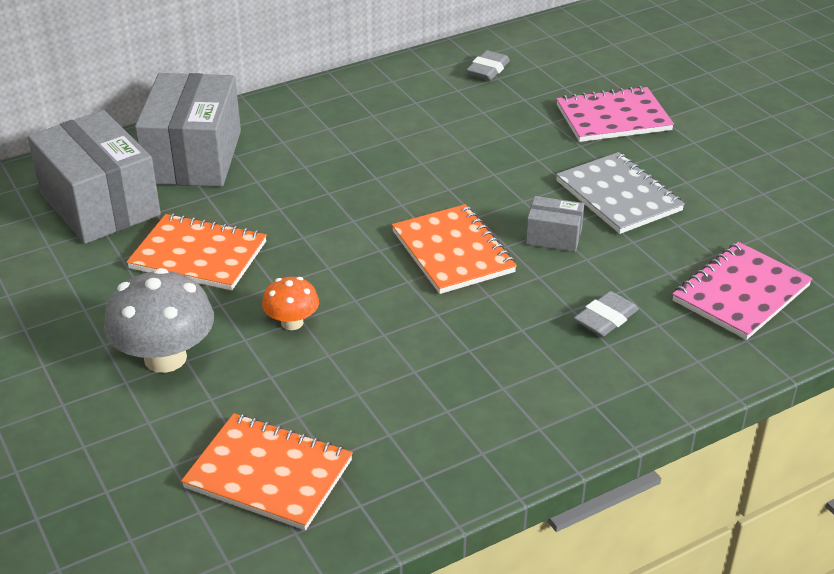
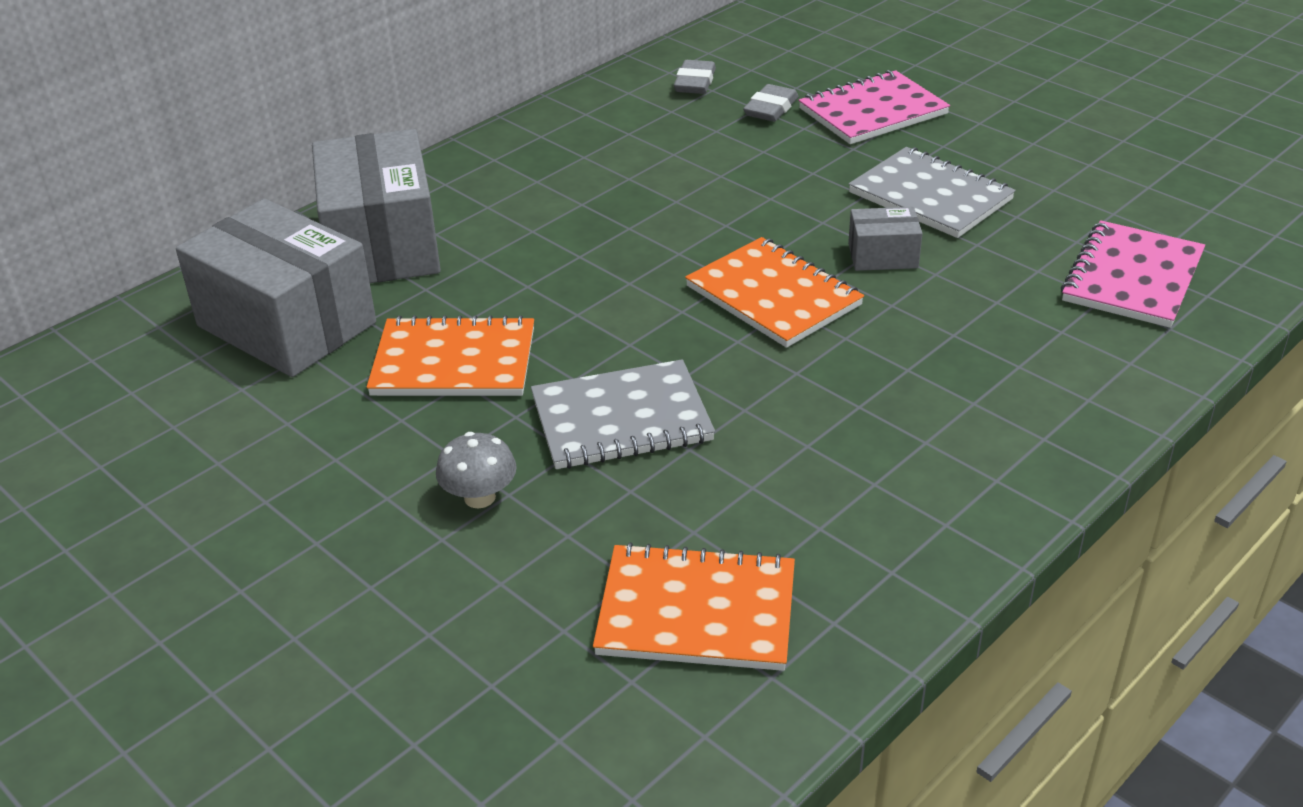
camera: 15 degrees left, 0 degrees up
grey mushroom [104,268,214,373] -> grey mushroom [436,432,517,508], size x0.55
orange mushroom [262,277,319,330] -> grey notebook [531,359,715,469]
grey eraser [574,291,639,337] -> grey eraser moved to [743,84,799,122]

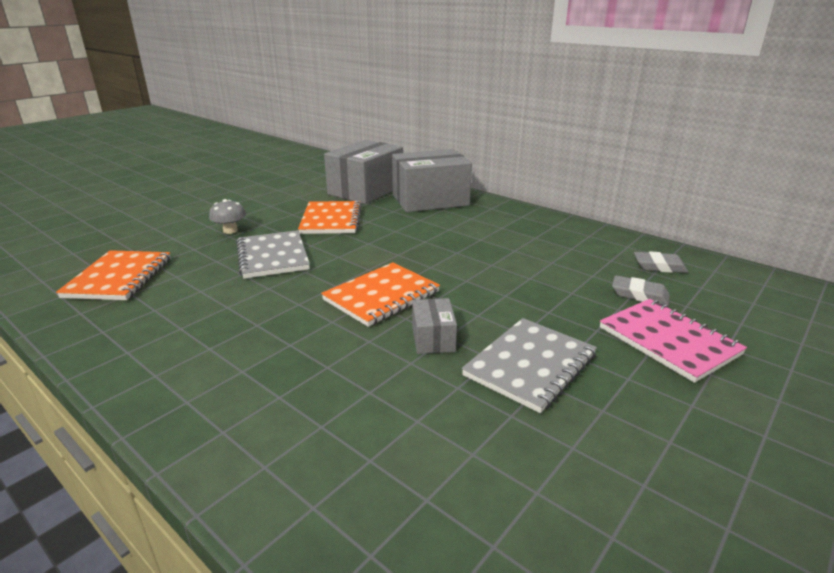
camera: 85 degrees right, 10 degrees down
pink notebook [1061,220,1205,328] -> none

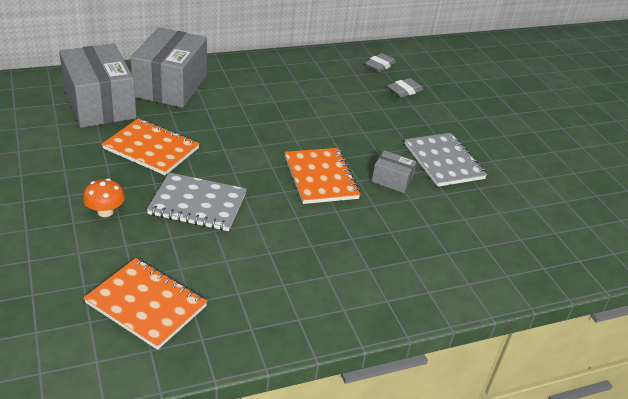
camera: 65 degrees left, 10 degrees up
grey mushroom [209,199,246,234] -> orange mushroom [83,179,125,217]
pink notebook [600,299,747,383] -> none

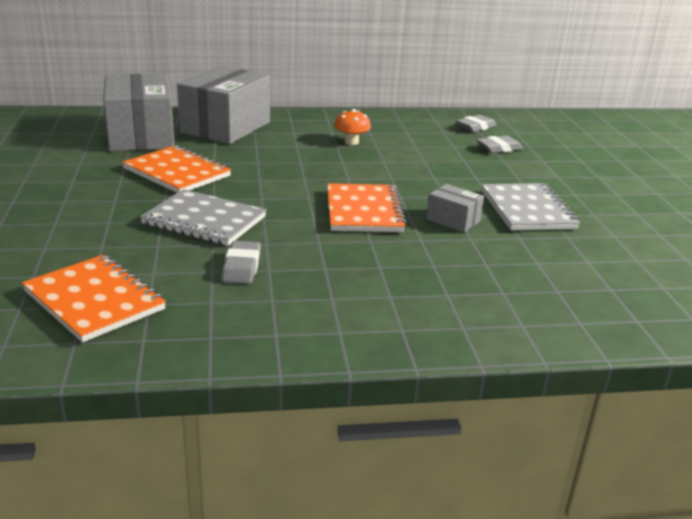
camera: 15 degrees right, 10 degrees down
orange mushroom [83,179,125,217] -> orange mushroom moved to [334,109,371,145]
none -> grey eraser [222,241,261,284]

